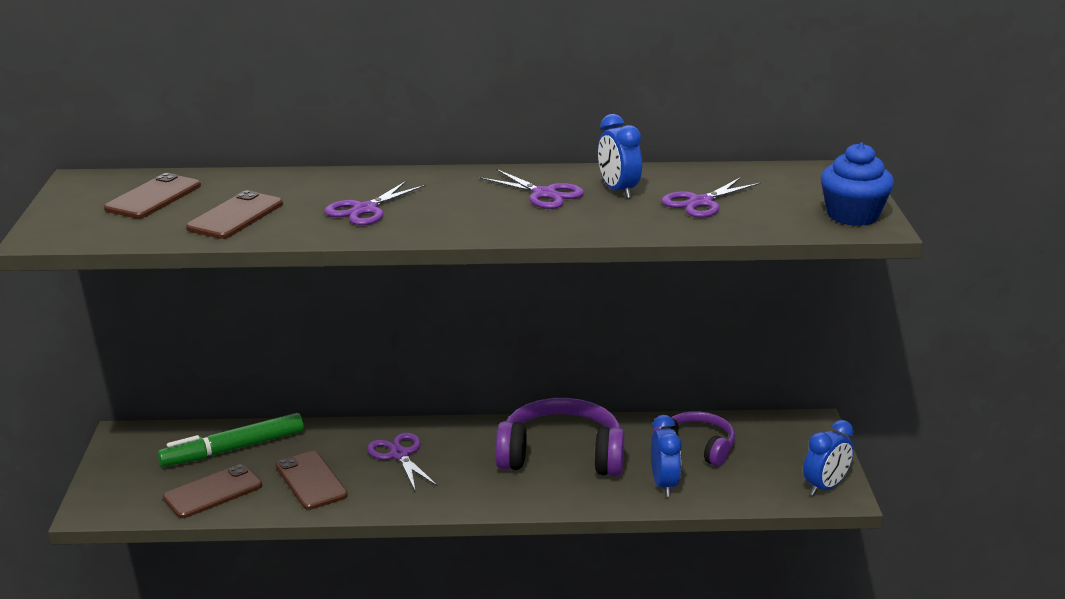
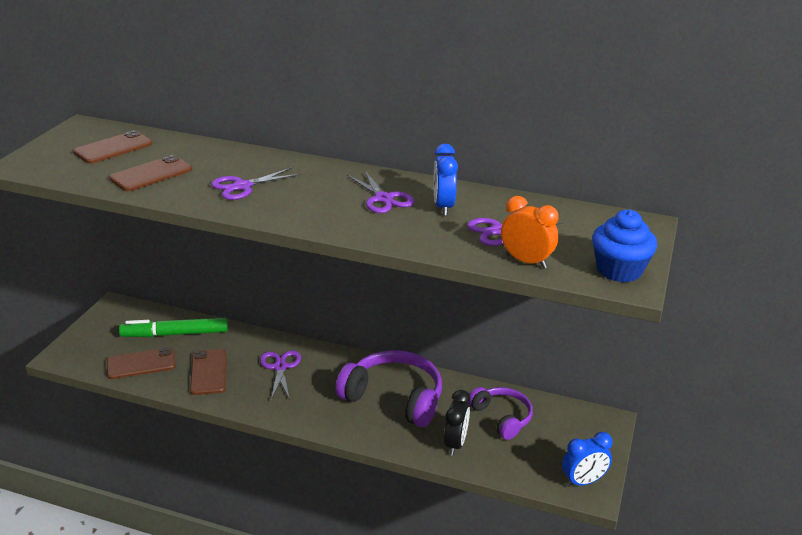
camera: 20 degrees right, 5 degrees up
blue clock [651,415,682,497] -> black clock [444,390,470,456]
none -> orange clock [501,196,559,269]

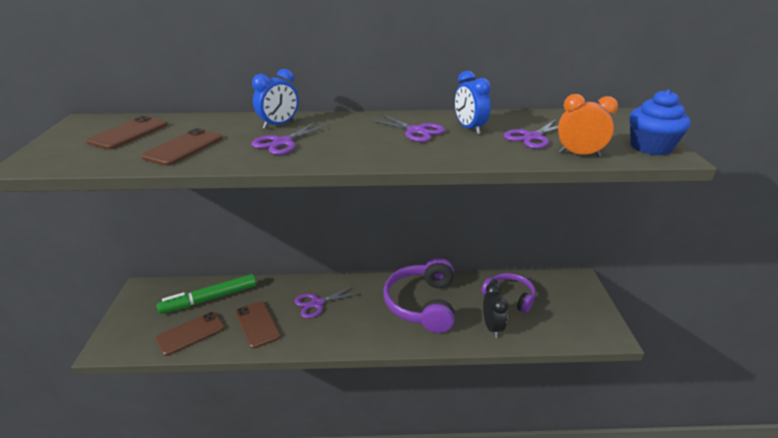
camera: 20 degrees left, 0 degrees up
purple scissors [260,350,301,400] -> purple scissors turned 90 degrees counterclockwise [294,285,361,318]
purple headphones [335,350,442,427] -> purple headphones turned 90 degrees counterclockwise [383,258,454,333]
blue clock [562,432,613,487] -> blue clock moved to [252,69,299,129]

